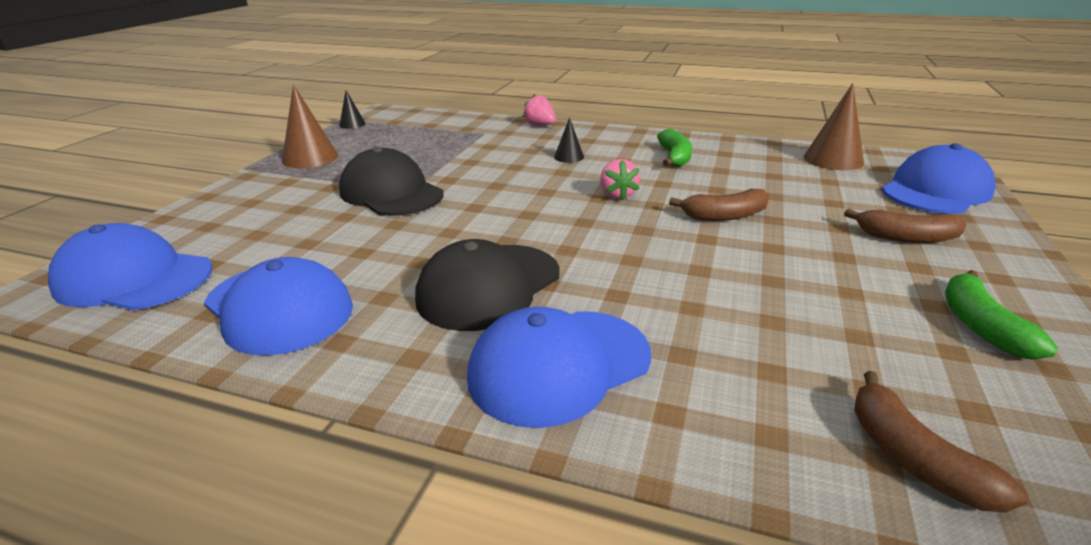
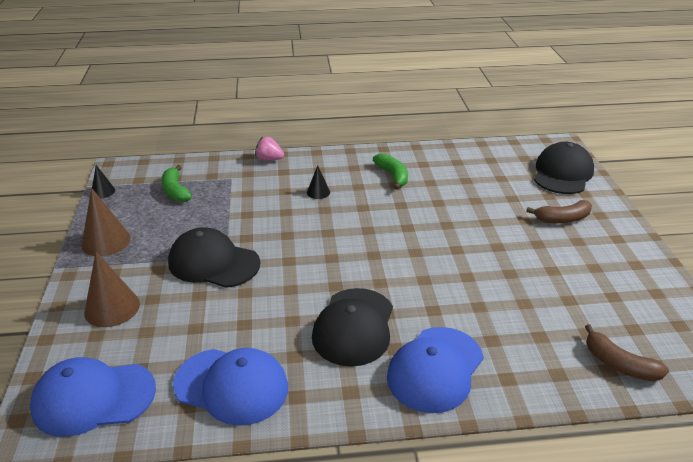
camera: 25 degrees left, 5 degrees up
pink strawberry [600,159,640,200] -> none
brown banana [669,189,769,221] -> none
brown cone [804,83,864,170] -> brown cone moved to [84,252,140,327]
blue cap [881,144,996,214] -> black cap [534,142,594,194]
green banana [945,270,1058,360] -> green banana moved to [162,165,192,202]

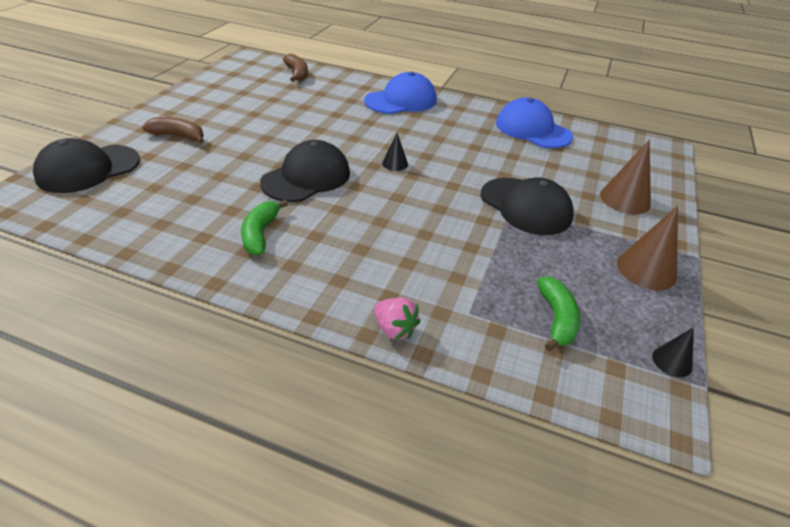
camera: 155 degrees left, 5 degrees up
blue cap [30,357,156,437] -> none
black cone [307,165,330,199] -> black cone moved to [382,133,408,171]
black cap [312,288,393,367] -> black cap moved to [260,140,350,202]

